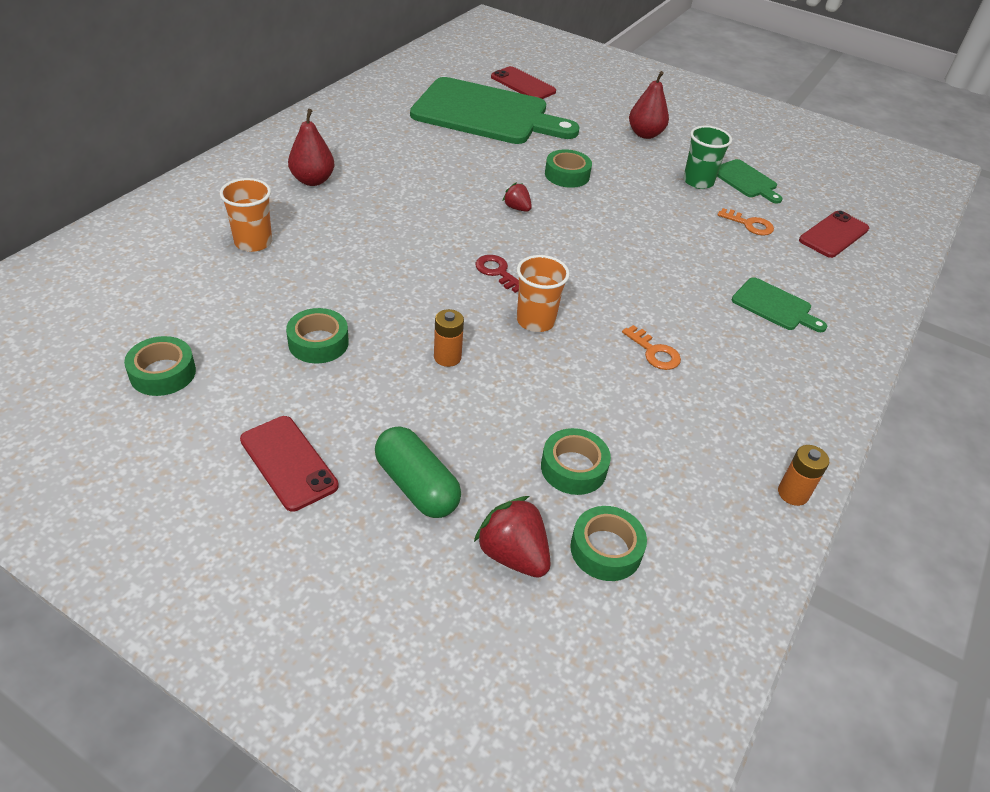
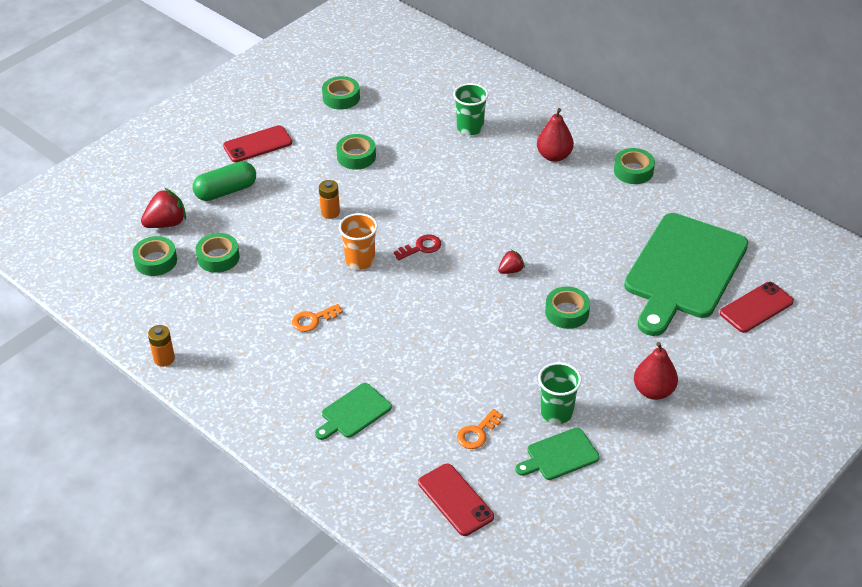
camera: 105 degrees right, 0 degrees up
orange cup [220,178,272,252] -> green cup [453,83,488,135]
none -> green tape [614,148,655,184]

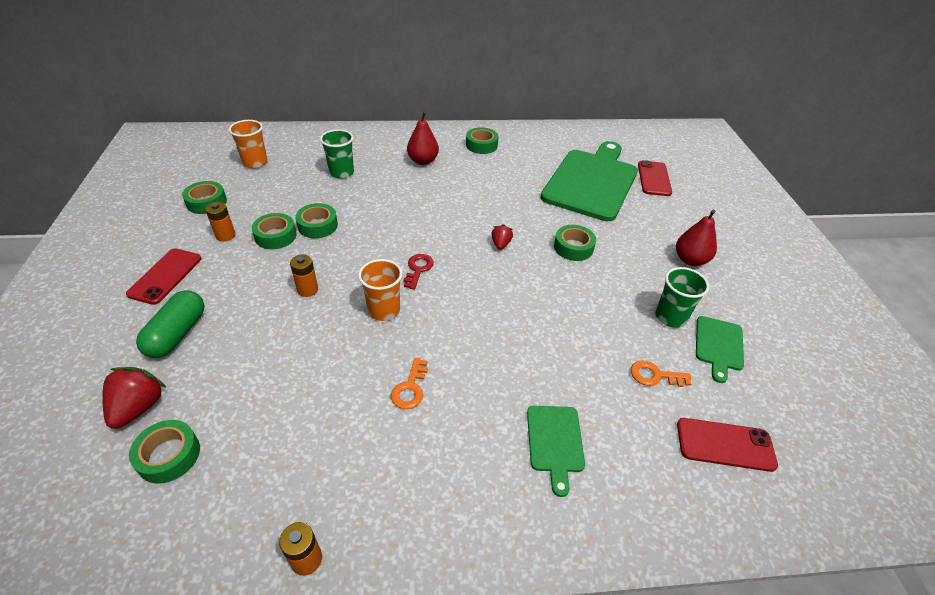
camera: 50 degrees left, 0 degrees up
green tape [196,233,240,273] -> green tape moved to [295,203,338,238]
orange key [457,409,503,449] -> orange key turned 105 degrees clockwise [631,360,691,387]
green cutting board [624,213,748,336] -> green cutting board turned 135 degrees counterclockwise [541,141,638,221]
none -> orange battery [205,202,235,242]
none -> orange cup [229,120,268,169]

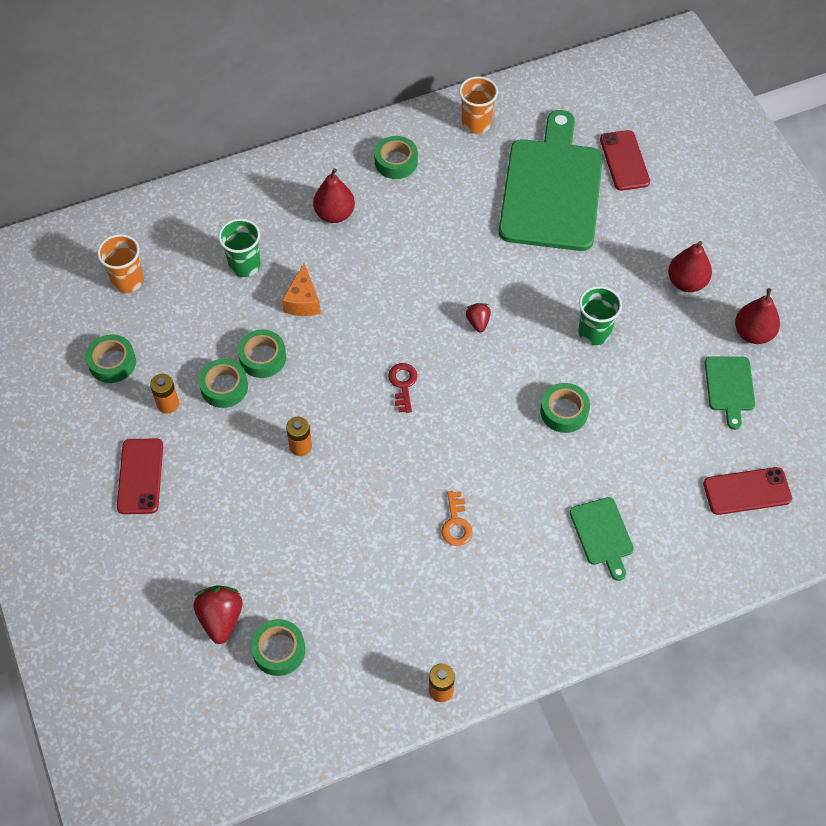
camera: 15 degrees left, 15 degrees up
green capsule [136,290,205,358] -> none
orange cup [358,259,402,321] -> orange cup moved to [459,76,498,134]
green tape [554,225,596,261] -> green tape moved to [540,383,590,433]
orange key [631,360,691,387] -> none
green cup [655,267,709,328] -> green cup moved to [578,286,622,345]
none -> orange cheese [282,263,321,316]
none -> red pear [735,288,780,344]

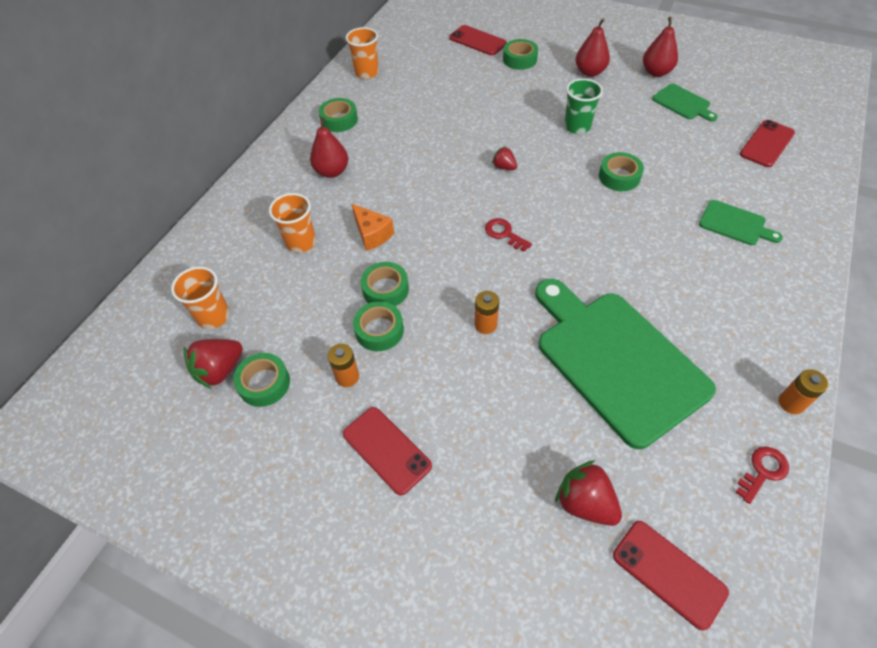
camera: 40 degrees left, 5 degrees down
green cup [218,219,260,277] -> orange cup [269,193,316,253]
green tape [251,619,305,676] -> green tape moved to [503,39,538,70]
orange key [441,491,473,546] -> none
green cutting board [499,110,603,251] -> green cutting board moved to [535,279,716,449]
none -> red strawberry [184,339,243,389]
none -> red phone [613,521,729,630]
none -> red key [735,447,789,504]

